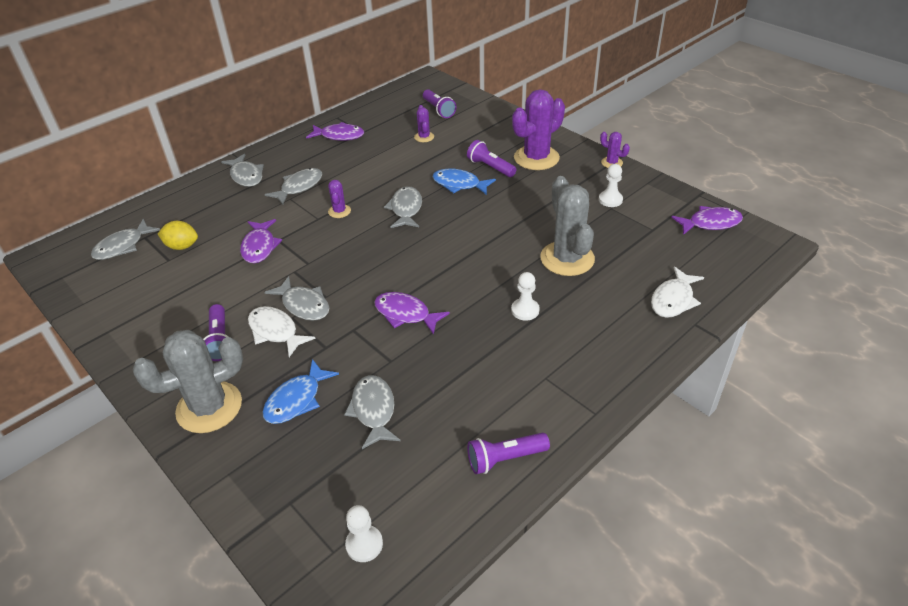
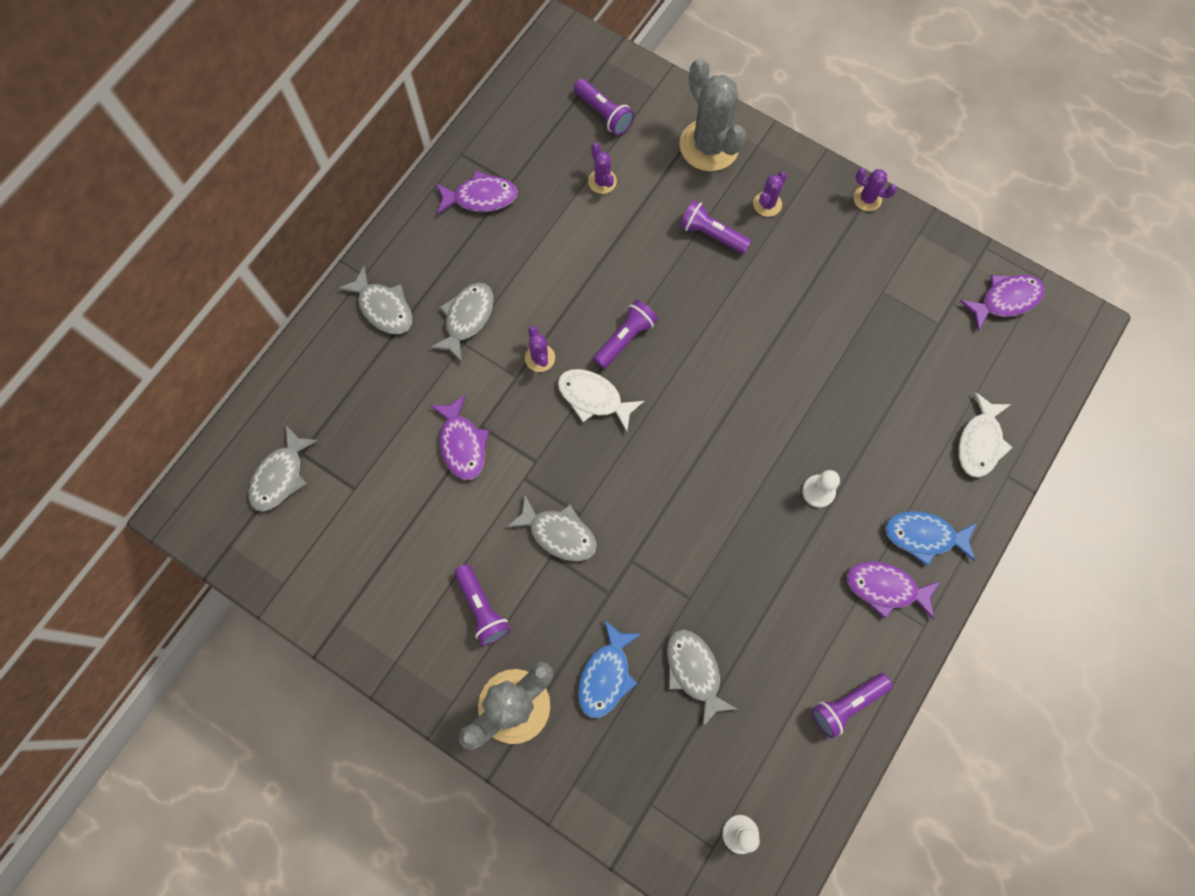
camera: 15 degrees left, 30 degrees up
yellow lemon [158,221,198,250] -> none
white fish [248,306,315,357] -> white fish moved to [558,369,645,432]
purple fish [374,292,450,335] -> purple fish moved to [847,561,941,619]
grey fish [384,186,422,228] -> purple flashlight [593,300,658,369]
blue fish [433,169,496,195] -> blue fish moved to [885,511,977,566]
purple cactus [512,89,565,170] -> purple cactus [753,171,787,217], size x0.47
grey cactus [540,176,595,276] -> grey cactus moved to [679,58,747,171]
white pawn [599,164,623,207] -> none

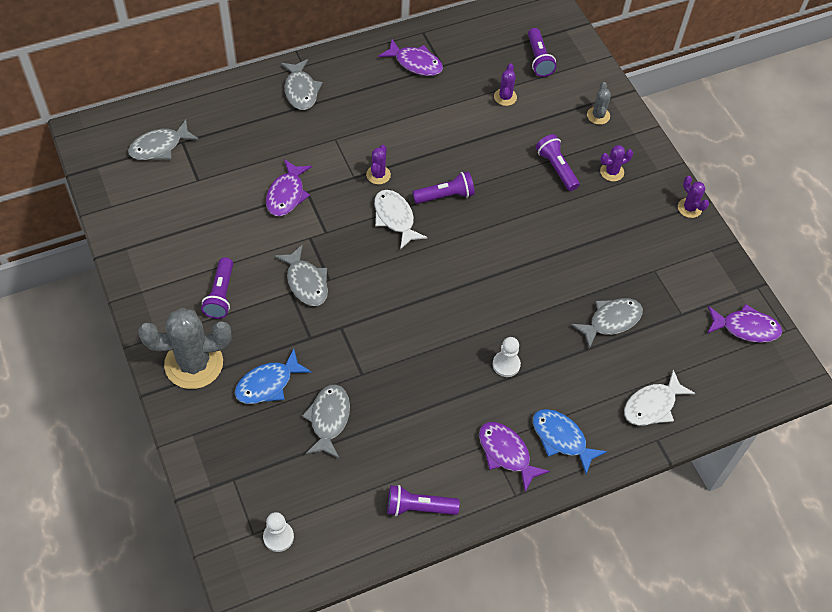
camera: 30 degrees right, 15 degrees down
grey fish [429,283,494,362] -> grey fish moved to [571,298,643,349]
grey cactus [679,58,747,171] -> grey cactus [587,82,611,125], size x0.47

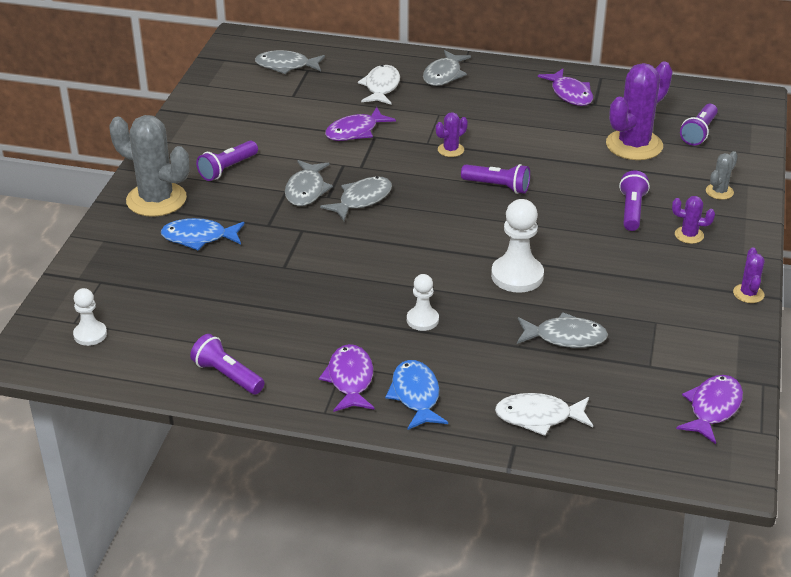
camera: 40 degrees right, 20 degrees down
grey fish [302,384,350,459] -> grey fish moved to [320,176,392,221]
white fish [374,190,427,250] -> white fish moved to [358,65,400,105]
purple cactus [494,63,517,106] -> purple cactus [606,61,673,160], size x2.14
purple fish [707,304,782,343] -> purple fish turned 105 degrees counterclockwise [676,375,743,444]
none -> white pawn [491,199,544,293]

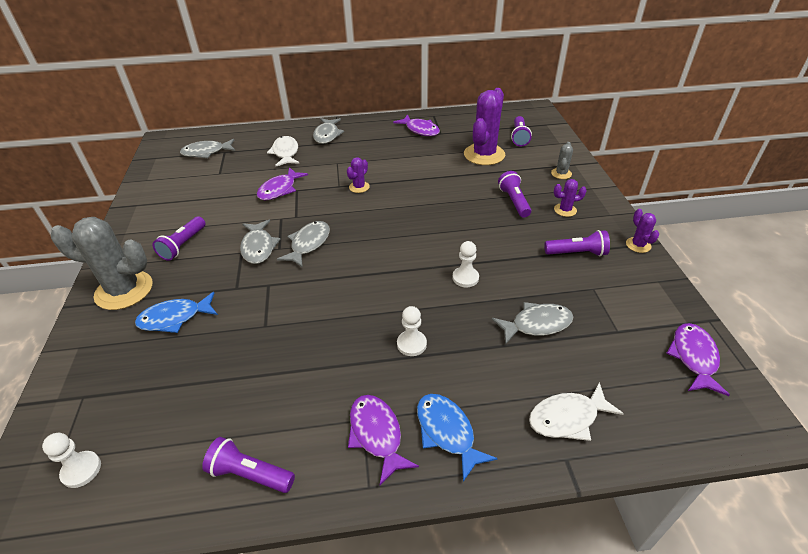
camera: 20 degrees left, 5 degrees up
purple flashlight [461,164,530,194] -> purple flashlight moved to [544,230,610,256]
white pawn [491,199,544,293] -> white pawn [452,241,479,287], size x0.60

